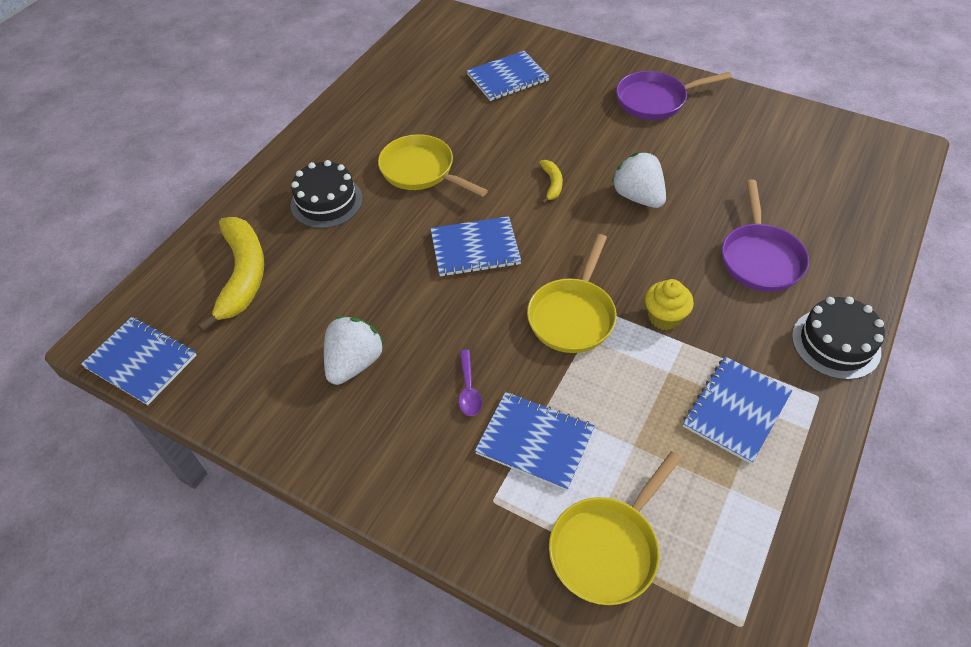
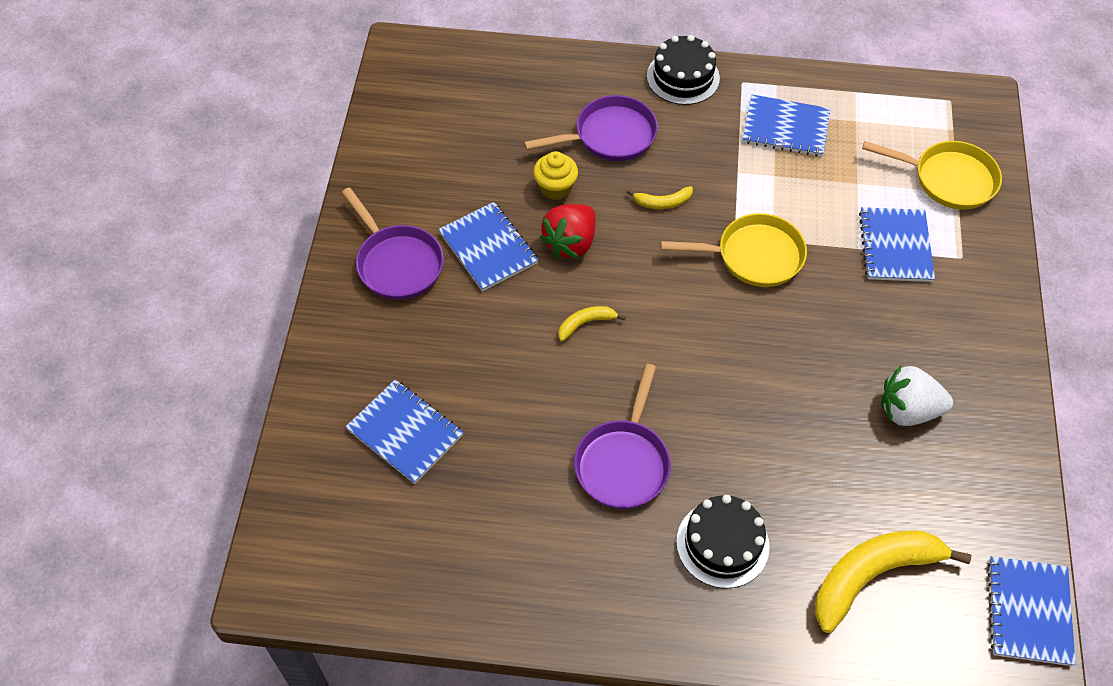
camera: 115 degrees left, 5 degrees up
yellow pan [378,134,488,197] -> purple pan [574,364,671,509]
blue notebook [430,216,521,277] -> blue notebook moved to [439,202,538,291]
purple spoon [458,350,482,416] -> none
white strawberry [611,152,666,208] -> red strawberry [539,204,596,259]
yellow cupcake [645,279,694,330] -> yellow cupcake moved to [533,151,578,200]
none -> yellow banana [627,186,693,209]

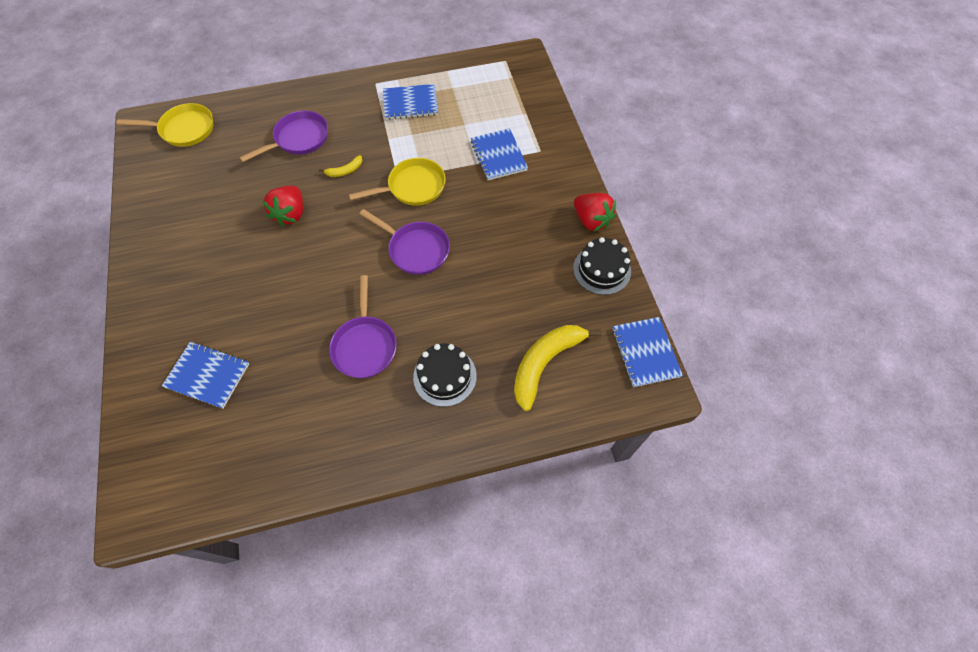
camera: 20 degrees left, 5 degrees up
purple pan [342,187,444,300] -> purple pan moved to [360,209,450,275]
blue notebook [439,202,538,291] -> none
yellow cupcake [533,151,578,200] -> none
yellow banana [558,306,626,341] -> none
black cake [647,35,720,105] -> black cake moved to [573,237,631,295]
yellow pan [862,141,1002,210] -> yellow pan moved to [117,103,213,147]
white strawberry [881,365,953,426] -> none
none -> red strawberry [574,193,616,232]

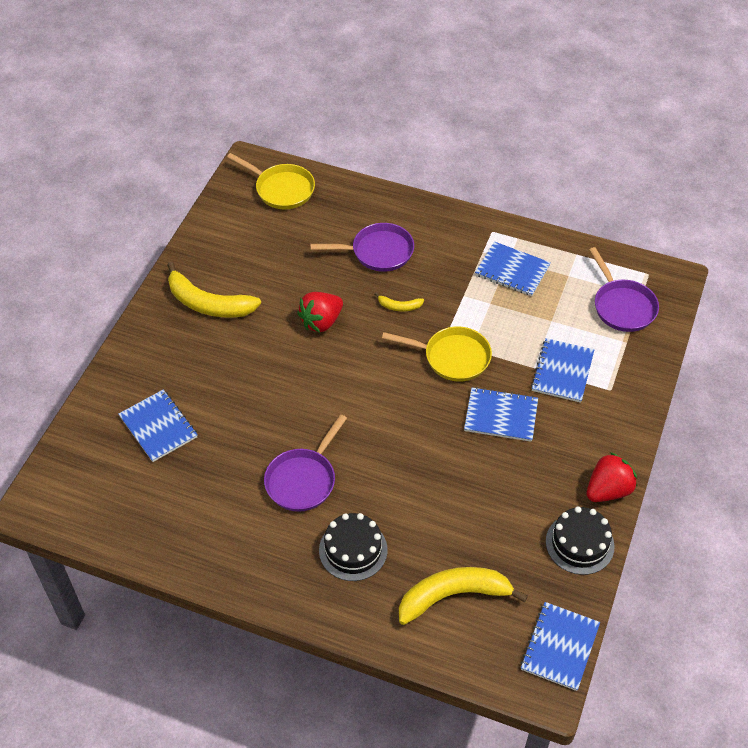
camera: 35 degrees right, 10 degrees down
purple pan [360,209,450,275] -> purple pan moved to [589,247,659,332]
red strawberry [574,193,616,232] -> red strawberry turned 120 degrees counterclockwise [587,452,637,502]
none -> yellow banana [167,262,261,317]
none -> blue notebook [464,387,538,442]

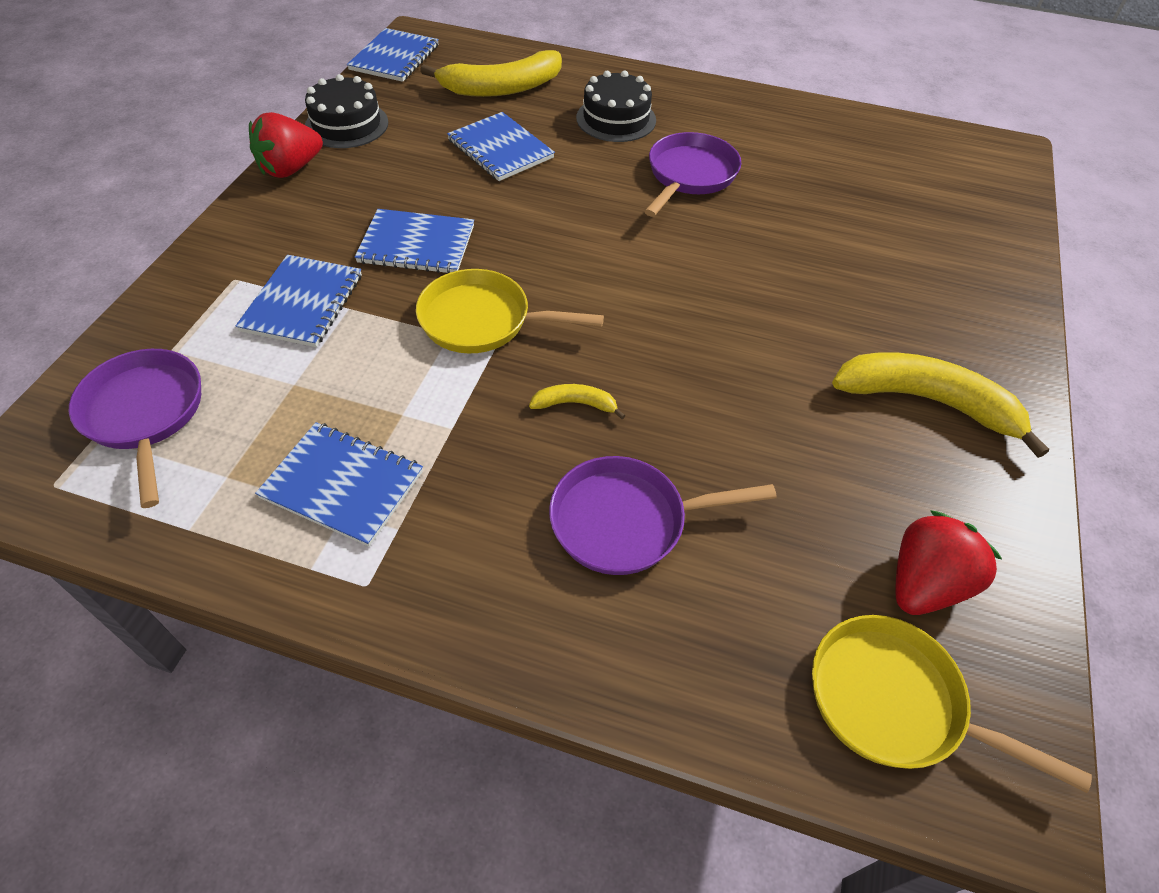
camera: 175 degrees right, 0 degrees up
blue notebook [119,390,198,462] -> blue notebook moved to [447,112,555,181]
red strawberry [297,292,343,333] -> red strawberry moved to [895,510,1002,615]

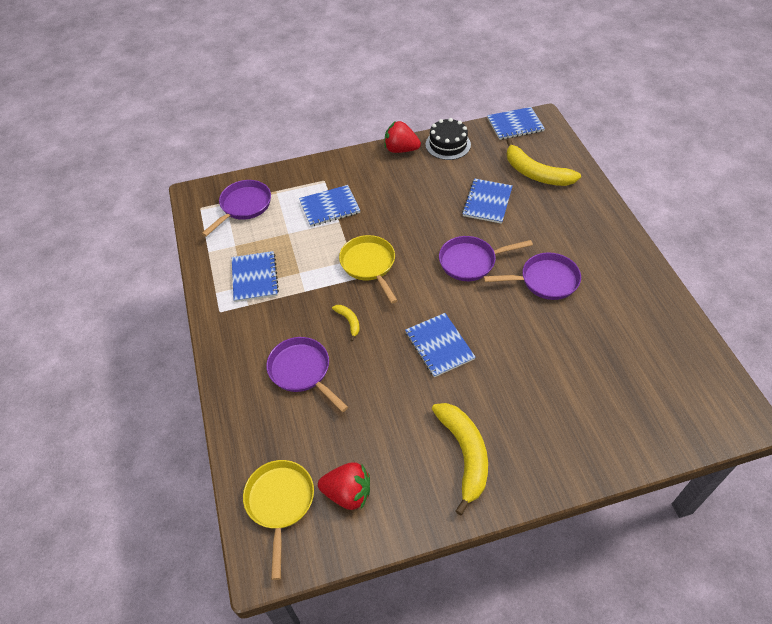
camera: 60 degrees right, 0 degrees up
blue notebook [355,209,474,273] -> blue notebook moved to [405,313,476,377]
black cake [576,70,656,142] -> none
none -> purple pan [439,236,533,281]

